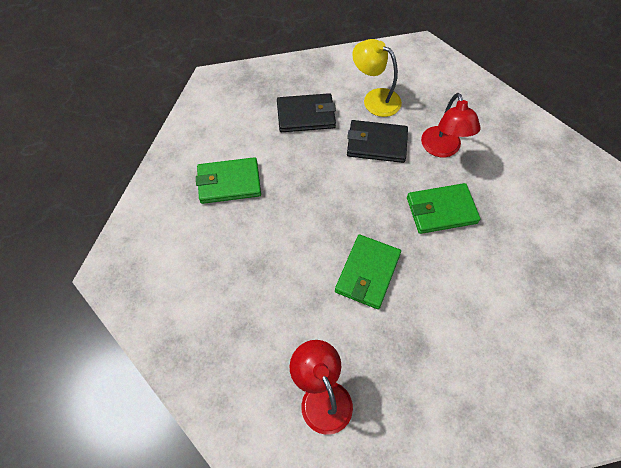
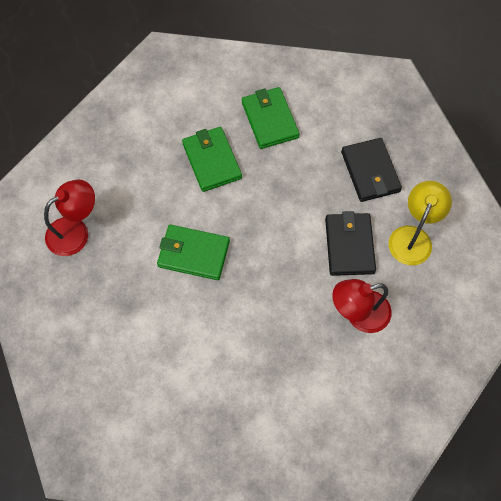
camera: 80 degrees right, 5 degrees up
green wallet [407,183,481,234] -> green wallet moved to [182,127,242,192]

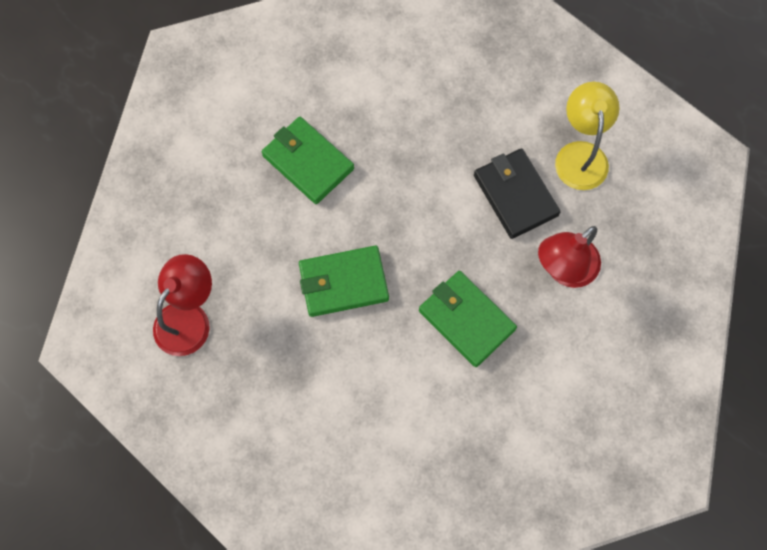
camera: 25 degrees left, 5 degrees up
green wallet [242,87,300,149] -> green wallet moved to [419,271,517,367]
black wallet [341,138,402,202] -> none

